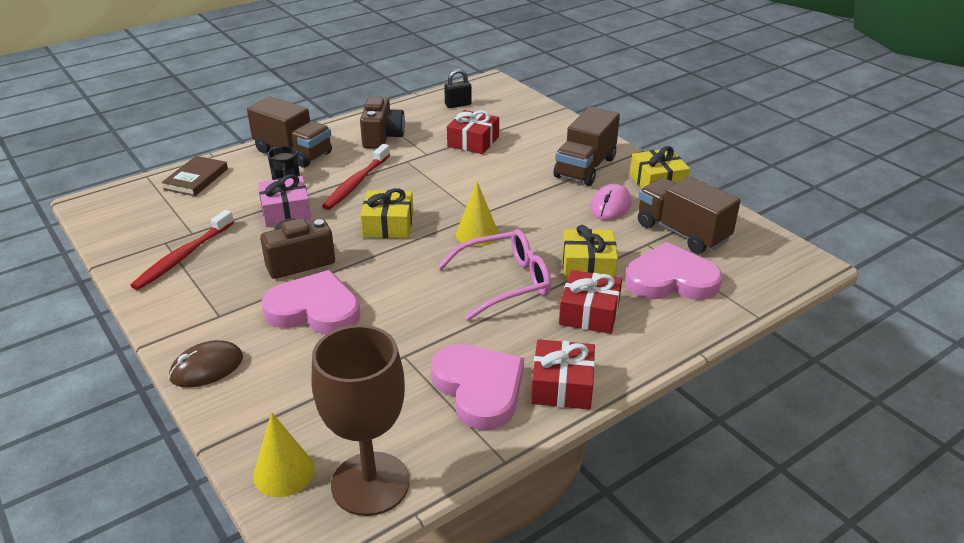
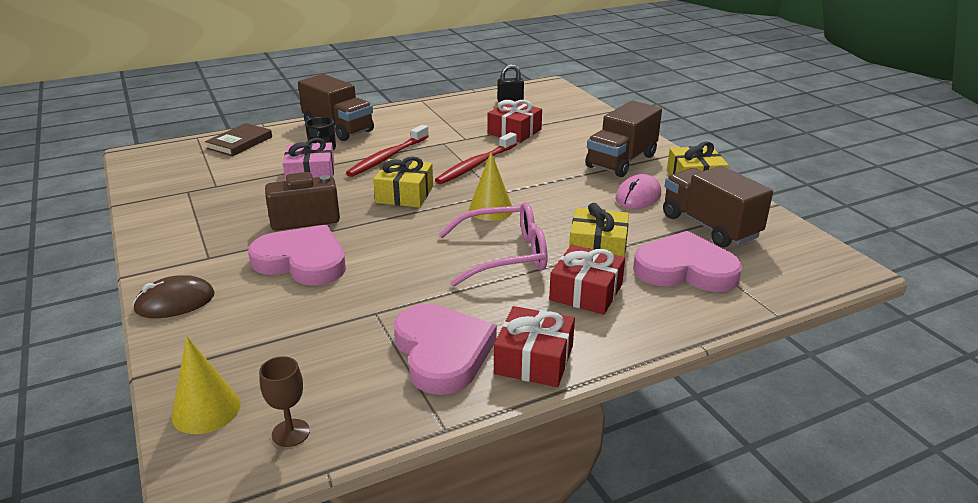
camera: 10 degrees right, 5 degrees down
red toothbrush [130,210,234,290] -> red toothbrush moved to [435,132,517,184]
brown goblet [311,325,410,516] -> brown goblet [259,356,310,447], size x0.43
brown camera [360,96,405,149] -> none

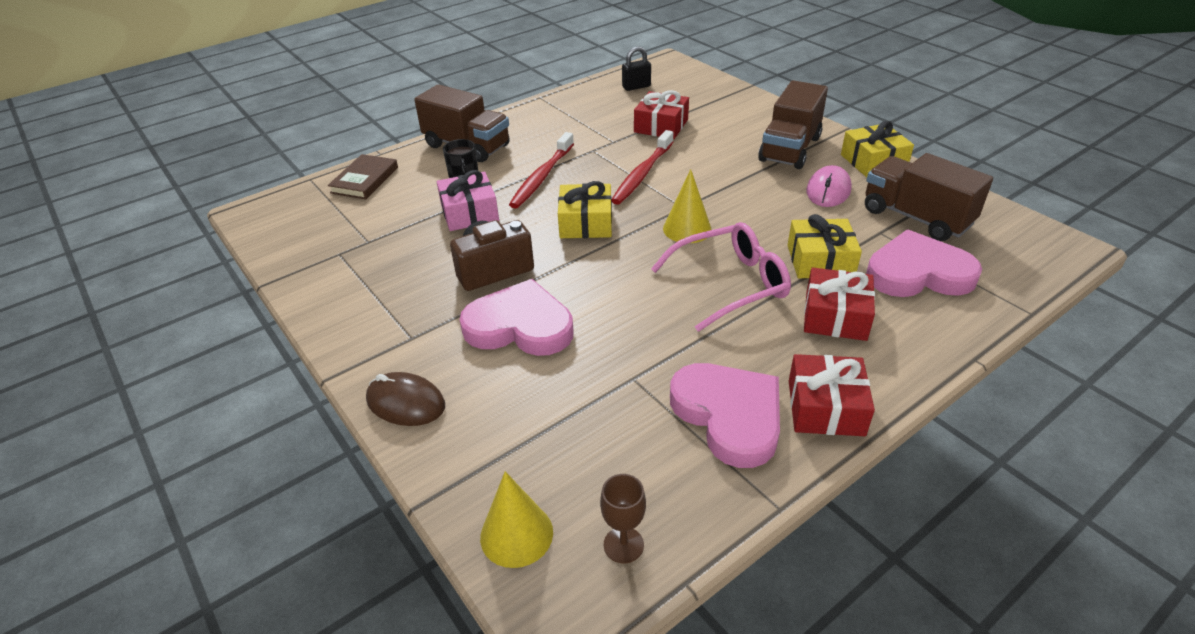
camera: 10 degrees left, 10 degrees up
brown mouse [132,275,215,318] -> brown mouse turned 60 degrees clockwise [366,372,445,426]

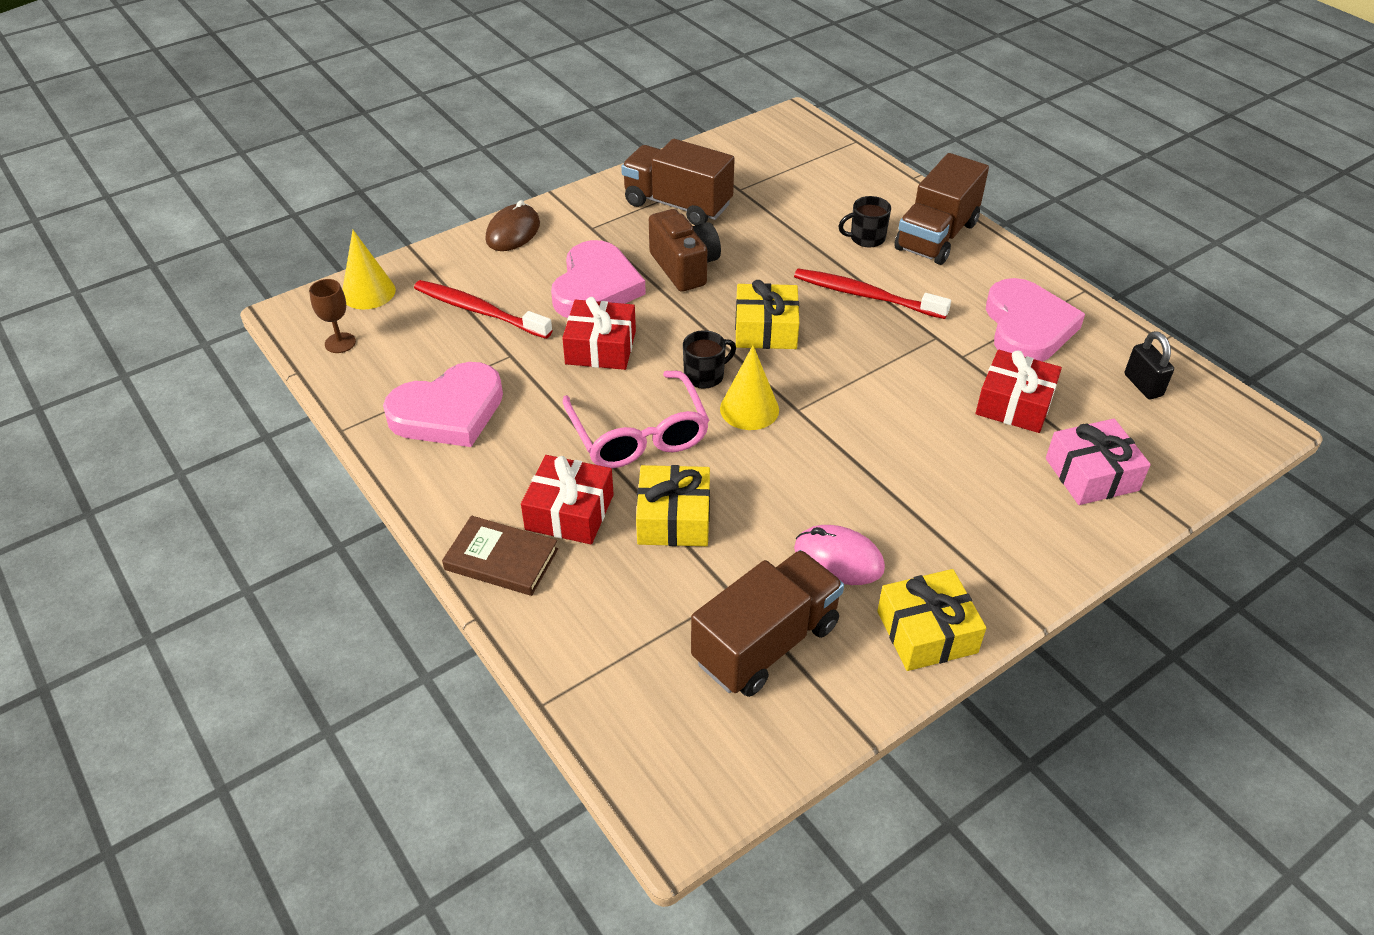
camera: 90 degrees right, 5 degrees up
brown book [328,154,398,199] -> brown book moved to [442,516,558,596]
pink gift [437,170,499,231] -> pink gift moved to [1046,419,1151,505]
red toothbrush [612,130,673,205] -> red toothbrush moved to [414,280,553,339]
brown truck [758,80,828,169] -> brown truck moved to [621,139,735,225]
red gift [789,354,875,436] -> red gift moved to [562,297,636,370]
pink heart [866,230,982,297] -> pink heart moved to [986,278,1085,362]
none -> black mug [683,330,736,389]

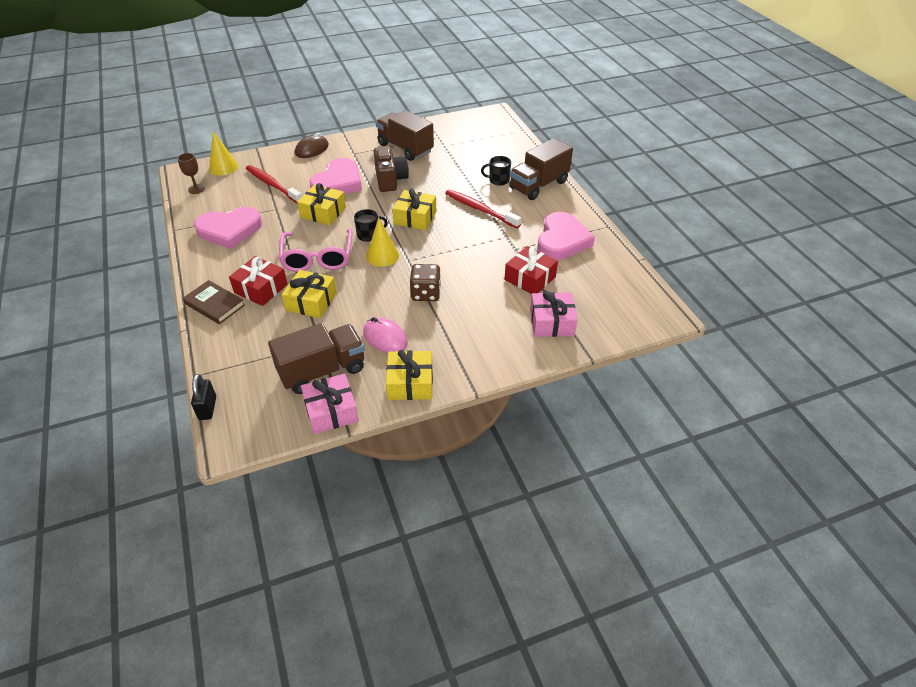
camera: 15 degrees right, 0 degrees up
red gift [562,297,636,370] -> yellow gift [297,183,346,225]
black padlock [1125,331,1174,399] -> black padlock moved to [191,374,216,420]
none -> pink gift [301,374,359,434]
none -> brown dice [410,264,441,301]

